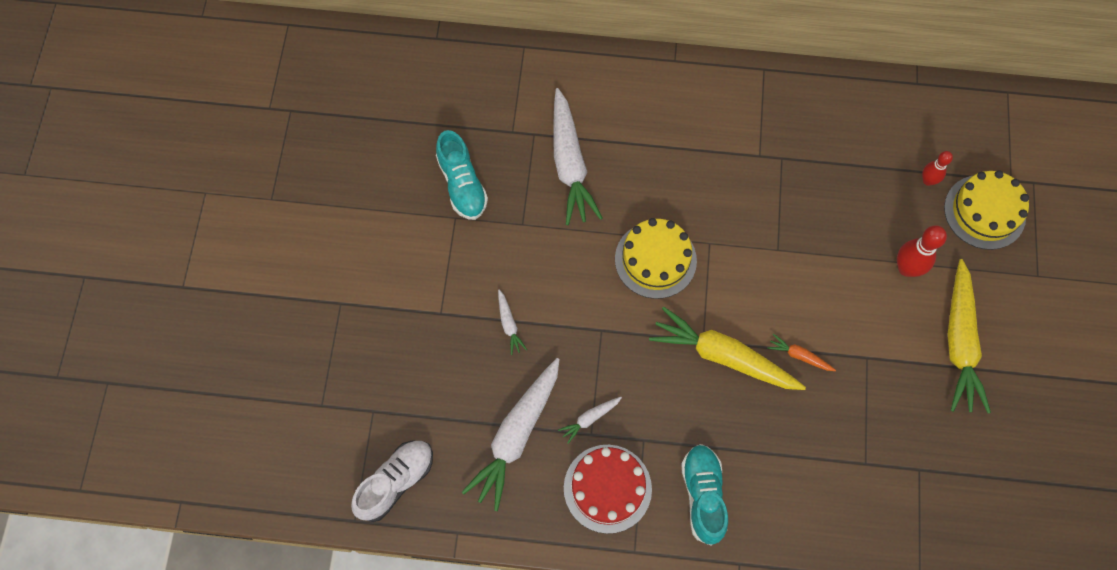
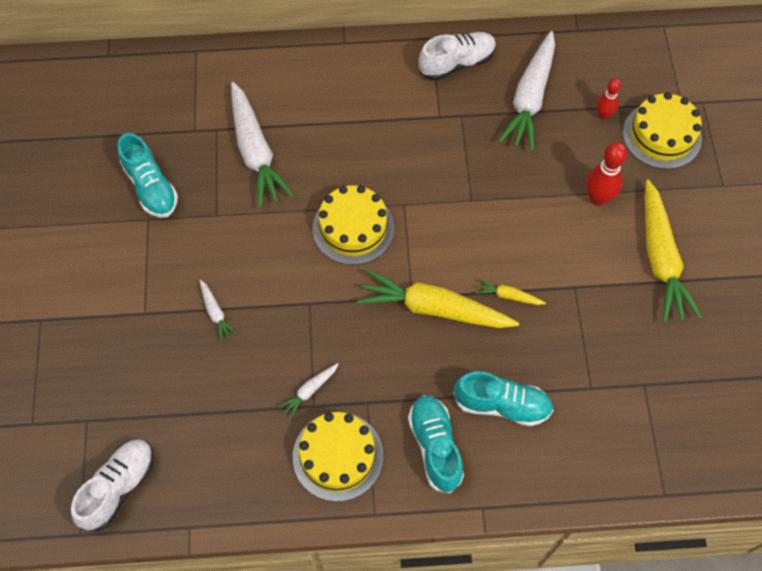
camera: 10 degrees left, 5 degrees down
white carrot [462,358,560,511] -> white carrot moved to [498,31,555,151]
red cake [564,445,652,534] -> yellow cake [293,412,383,502]
orange carrot [767,334,836,371] -> yellow carrot [476,278,546,305]
none -> white shoe [419,32,496,80]
none -> turquoise shoe [453,371,553,426]

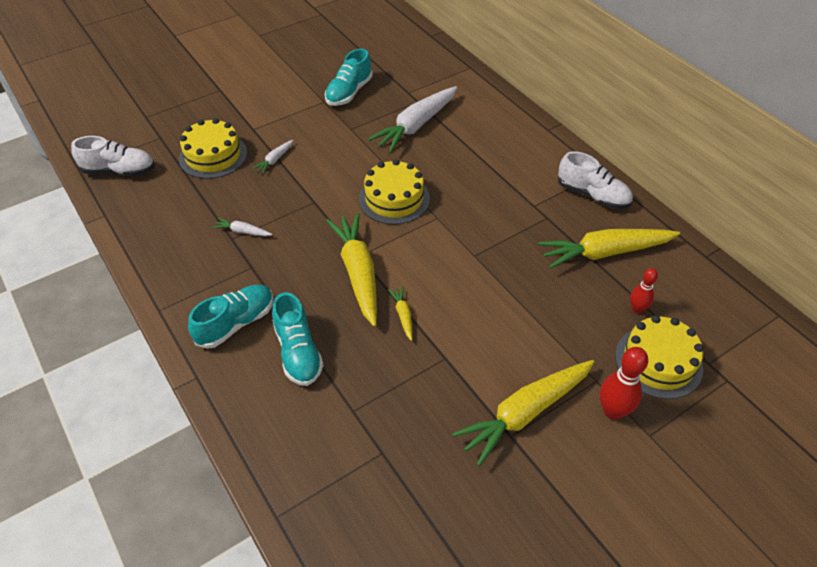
camera: 60 degrees right, 15 degrees down
yellow cake [293,412,383,502] -> yellow cake moved to [179,118,247,179]
white carrot [498,31,555,151] -> yellow carrot [538,229,680,269]
red bowling pin [586,142,627,206] -> red bowling pin moved to [600,347,648,420]

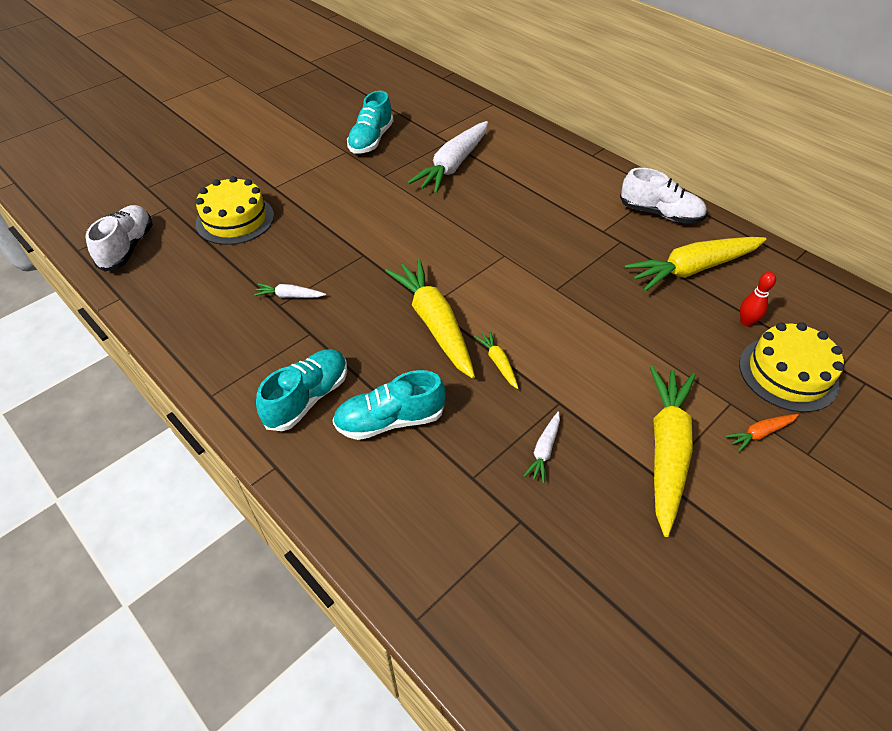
camera: 10 degrees left, 0 degrees up
white shoe [71,136,155,176] -> white shoe turned 75 degrees counterclockwise [85,205,153,272]
white carrot [253,140,293,174] -> white carrot moved to [524,412,560,483]
turquoise shoe [272,292,323,386] -> turquoise shoe turned 105 degrees clockwise [332,370,446,440]
yellow cake [359,159,430,225] -> none
yellow carrot [452,360,594,466] -> yellow carrot turned 150 degrees clockwise [650,366,695,537]
red bowling pin [600,347,648,420] -> orange carrot [725,414,799,452]

